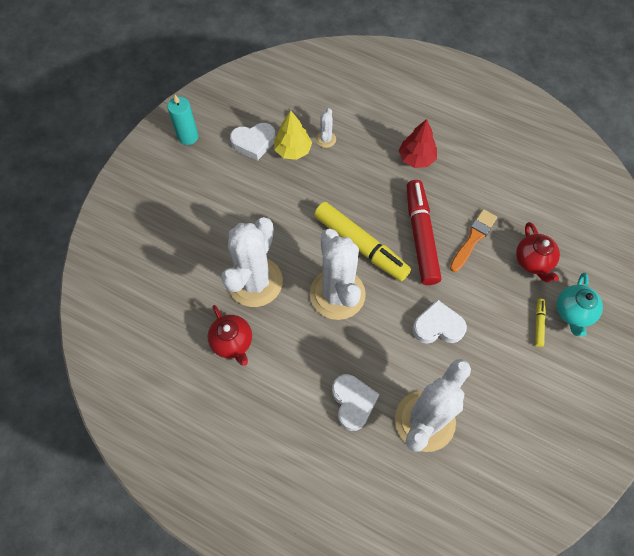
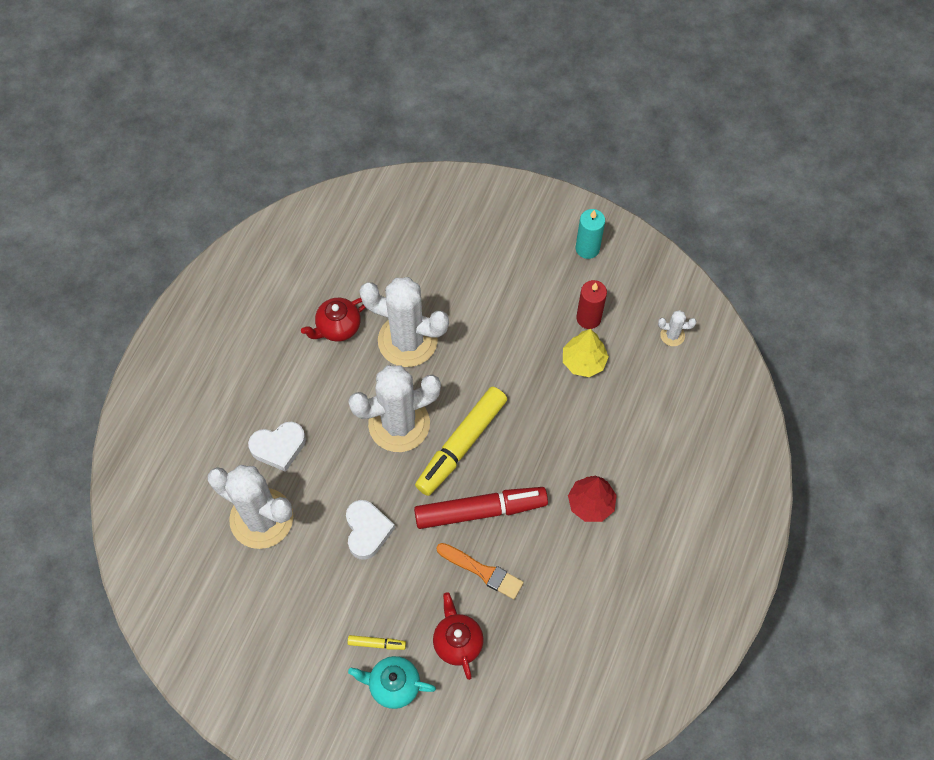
camera: 85 degrees right, 0 degrees up
white heart [230,123,276,161] -> red candle [576,280,607,329]
white cactus [316,108,336,148] -> white cactus moved to [658,310,696,346]
red teapot [516,222,560,283] -> red teapot turned 90 degrees clockwise [433,592,484,680]

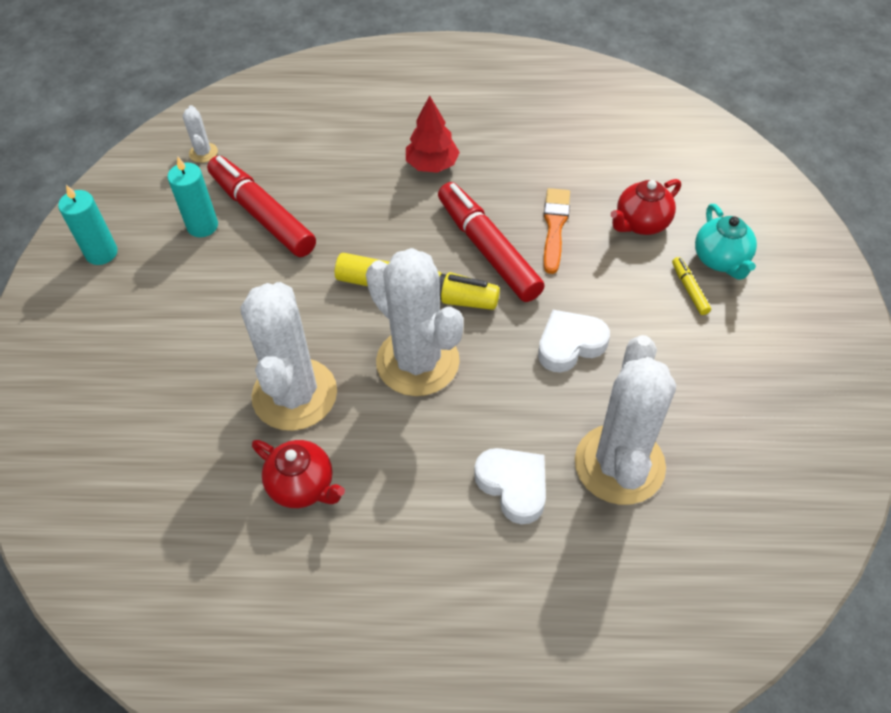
camera: 110 degrees left, 10 degrees down
yellow tree [563,329,609,377] -> red marker [207,156,316,257]
red candle [576,280,607,329] -> turquoise candle [168,157,218,237]

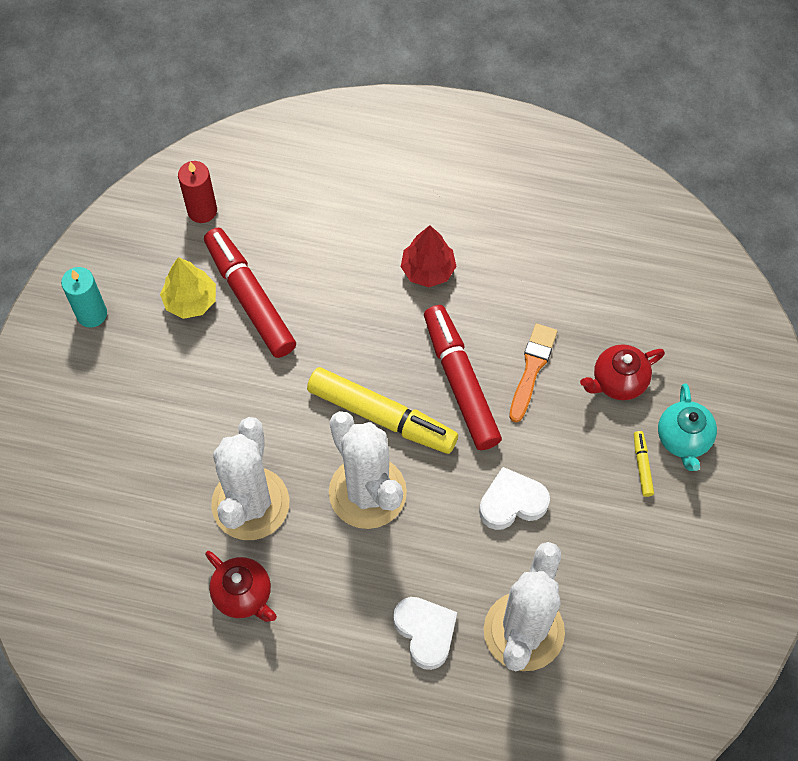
camera: 10 degrees right, 10 degrees up
turquoise candle [168,157,218,237] -> yellow tree [160,257,216,319]
white cactus [183,105,218,163] -> red candle [178,161,217,223]

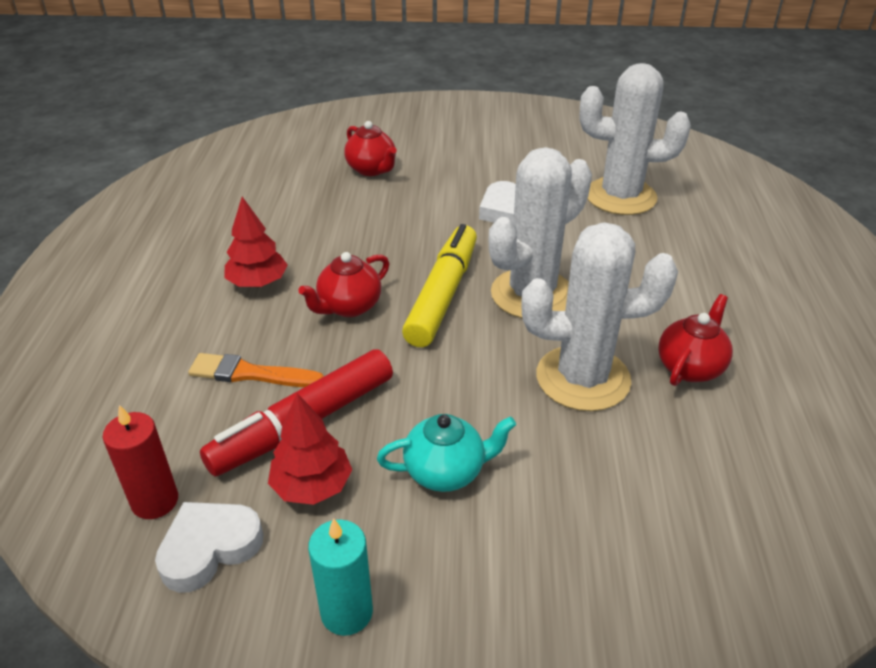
camera: 100 degrees left, 25 degrees down
yellow tree [160,257,216,319] -> red tree [268,393,352,505]
white heart [393,597,457,670] -> white heart moved to [155,502,263,593]
red marker [424,305,502,450] -> none
orange brush [509,324,557,422] -> orange brush moved to [188,353,324,387]
yellow marker [634,431,654,497] -> none
turquoise teapot [658,383,717,471] -> turquoise teapot moved to [377,414,516,492]
none -> red teapot [298,252,389,317]

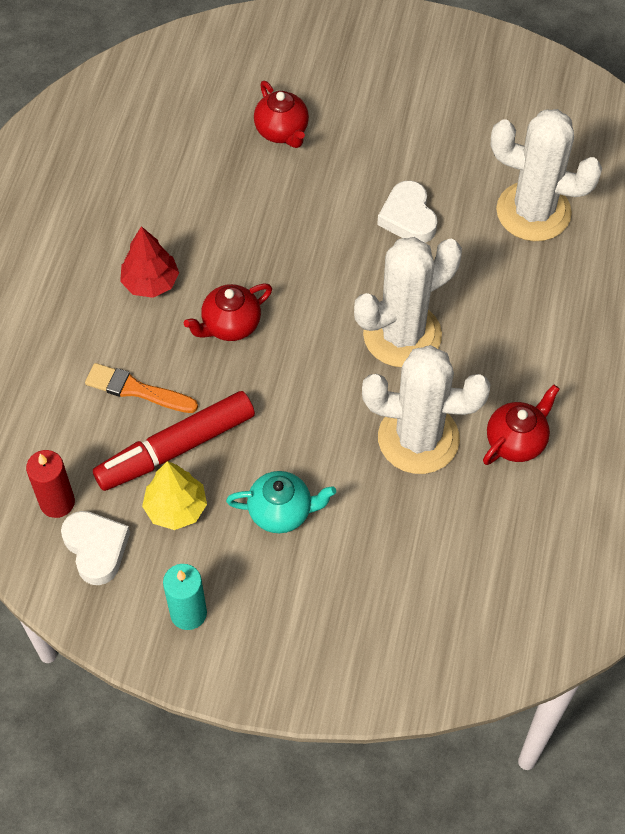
camera: 10 degrees right, 20 degrees up
white heart [155,502,263,593] -> white heart turned 90 degrees clockwise [61,511,130,585]
red tree [268,393,352,505] -> yellow tree [142,461,207,530]
yellow marker [402,224,477,347] -> none

